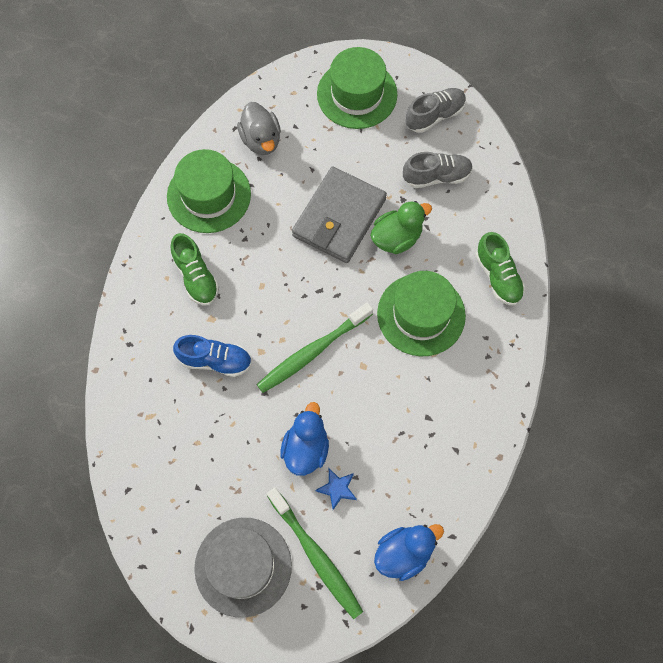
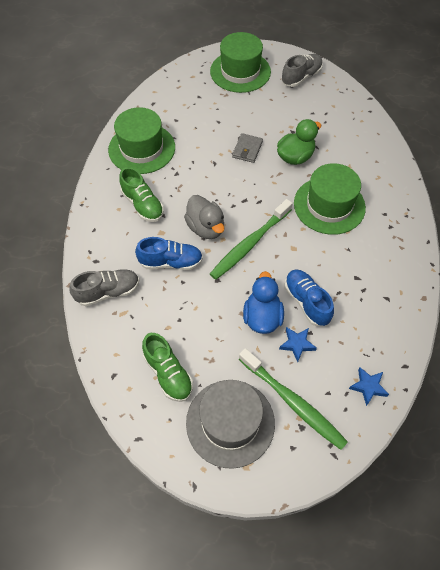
camera: 10 degrees left, 10 degrees down
grey duck [237,102,281,155] -> grey duck moved to [184,195,224,239]
grey wallet [292,167,387,263] -> grey wallet [232,133,263,163], size x0.46
blue duck [374,524,444,581] -> blue star [349,367,389,406]
grey shoe [403,152,473,188] -> grey shoe moved to [70,269,139,306]
green shoe [475,232,525,305] -> green shoe moved to [142,333,193,402]
none -> blue shoe [285,270,334,326]

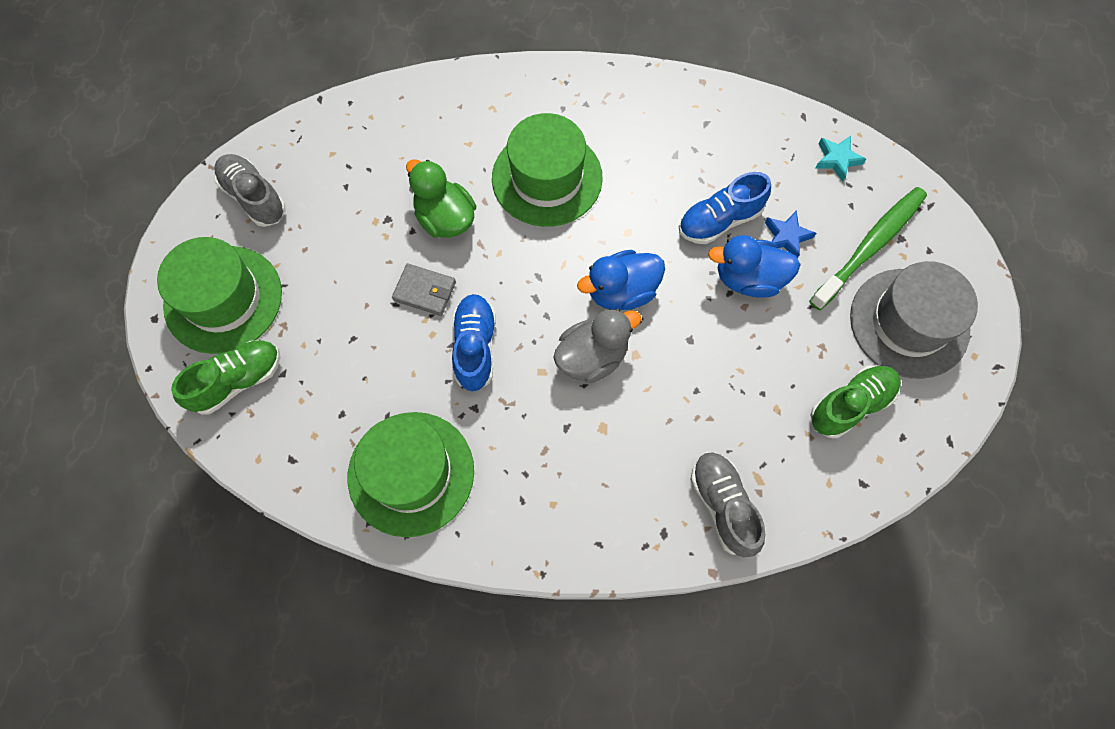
camera: 90 degrees left, 10 degrees up
green shoe [119,167,164,222] -> green shoe moved to [171,340,280,415]
blue shoe [135,237,203,270] -> blue shoe moved to [452,294,496,392]
green toothbrush [210,199,293,280] -> blue duck [577,250,665,310]
blue star [349,367,389,406] -> turquoise star [815,136,866,182]

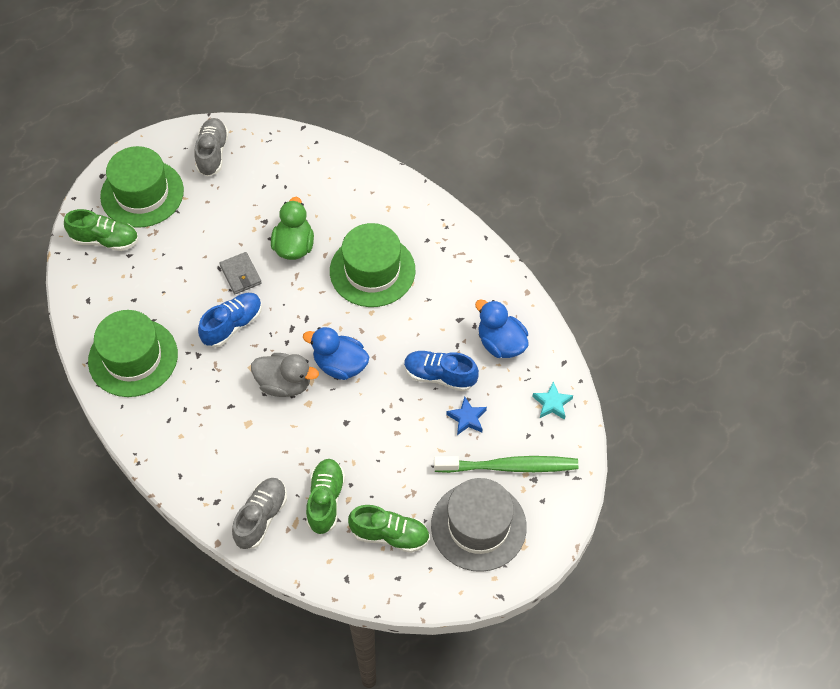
camera: 45 degrees right, 10 degrees down
blue duck [708,235,801,297] -> blue duck moved to [475,299,529,358]
none -> green shoe [306,459,345,534]

